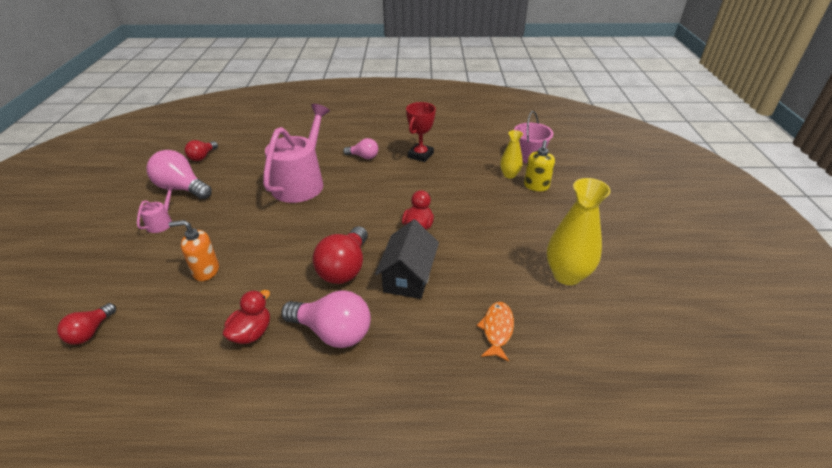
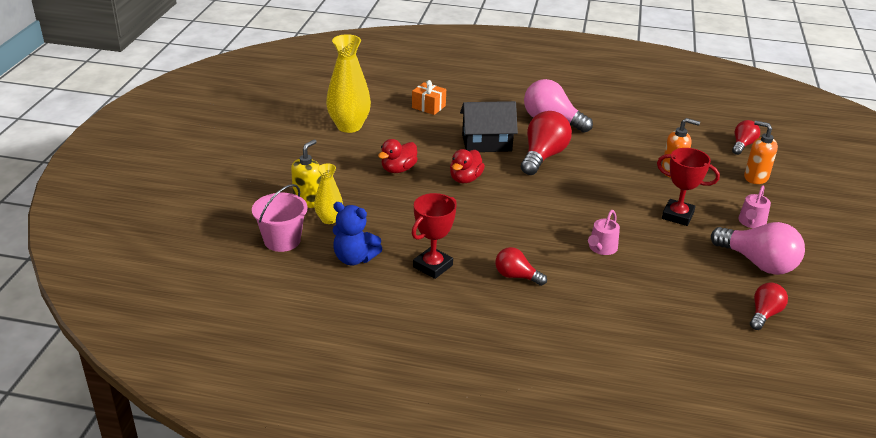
camera: 170 degrees left, 5 degrees down
red duck [223,290,270,344] -> red duck moved to [378,139,418,173]
pink watering can [263,104,330,203] -> pink watering can [588,210,620,255], size x0.43
pink light bulb [343,138,378,159] -> red light bulb [495,247,547,286]
black house [375,219,439,299] -> black house turned 60 degrees clockwise [460,101,518,152]
orange fish [477,302,514,362] -> orange gift [412,80,446,115]
none -> blue teddy bear [333,202,382,265]
none -> red trophy [657,148,720,226]
none -> orange soap dispenser [744,121,778,184]

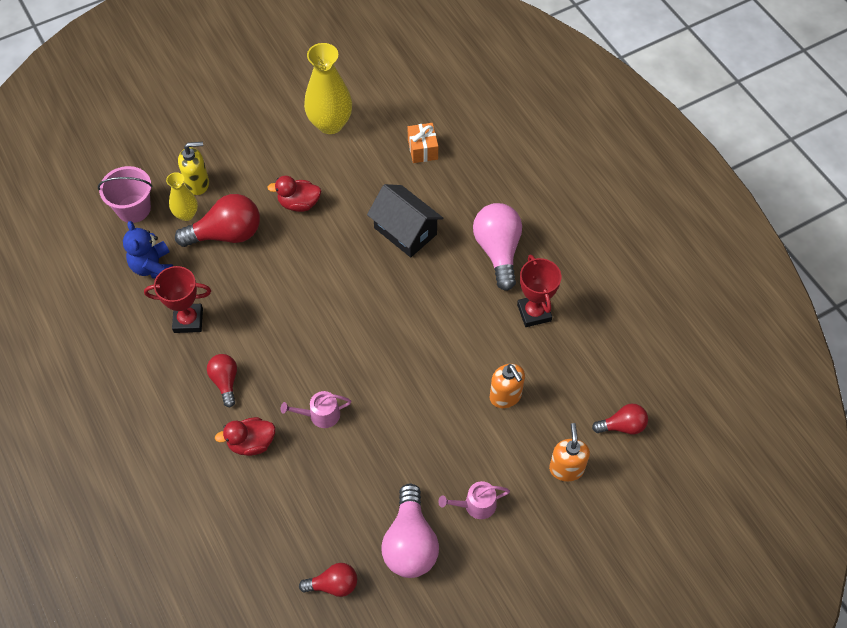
camera: 50 degrees right, 25 degrees up
red duck [450,149,485,183] -> red duck moved to [215,417,275,456]
red light bulb [521,111,572,175] -> red light bulb moved to [175,194,260,247]
red trophy [657,148,720,226] -> red trophy moved to [517,254,561,327]

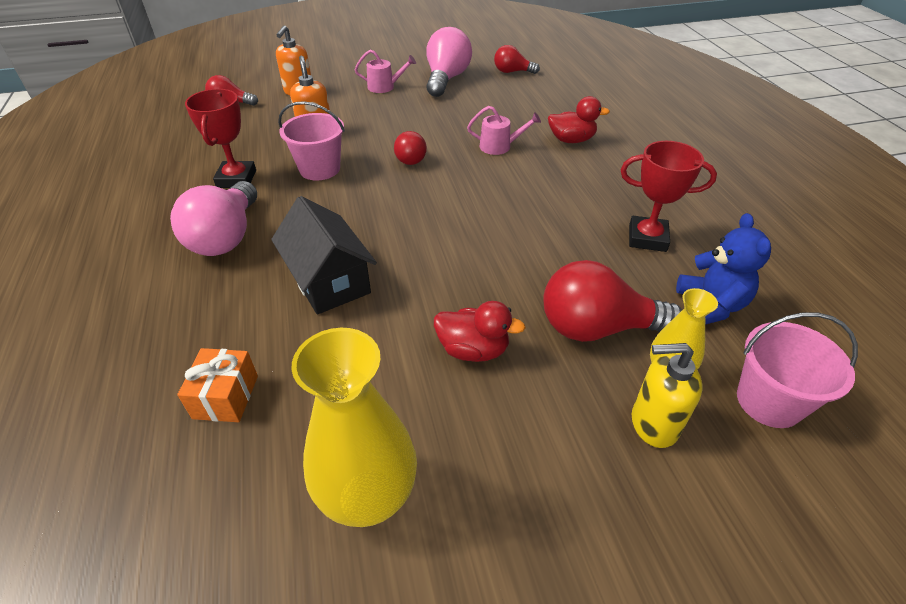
camera: 165 degrees left, 15 degrees down
red light bulb [207,354,237,408] -> red light bulb moved to [394,131,427,165]
none -> pink bucket [278,101,345,180]

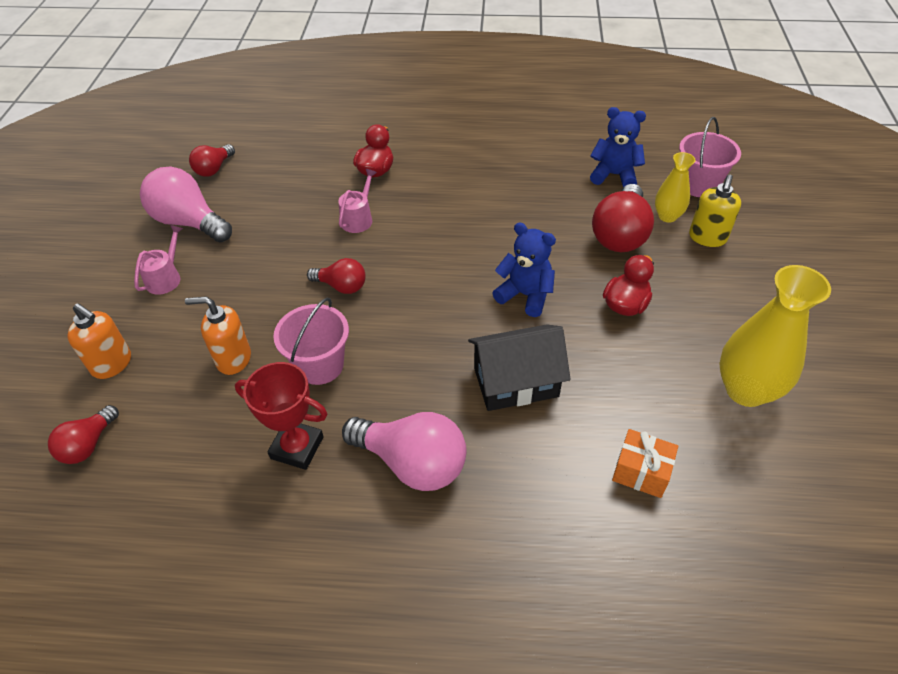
camera: 70 degrees left, 5 degrees up
red trophy [621,141,717,252] -> none
none -> blue teddy bear [493,223,556,317]

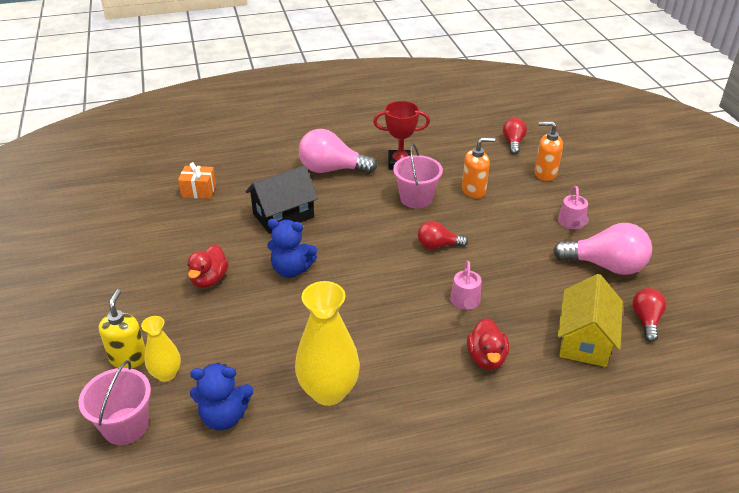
camera: 160 degrees right, 10 degrees down
red light bulb [592,184,654,252] -> none
yellow vase [719,265,831,407] -> yellow vase moved to [295,281,360,406]
none -> yellow house [558,274,623,367]

